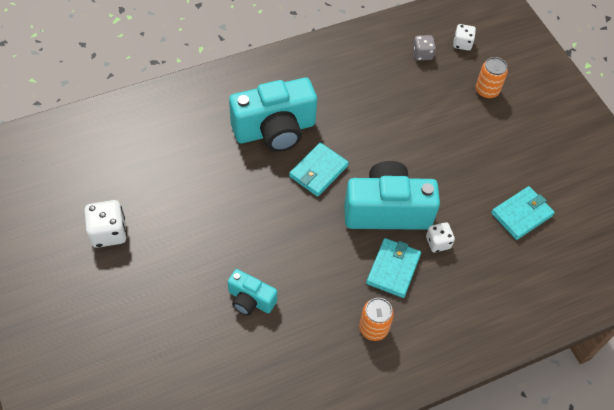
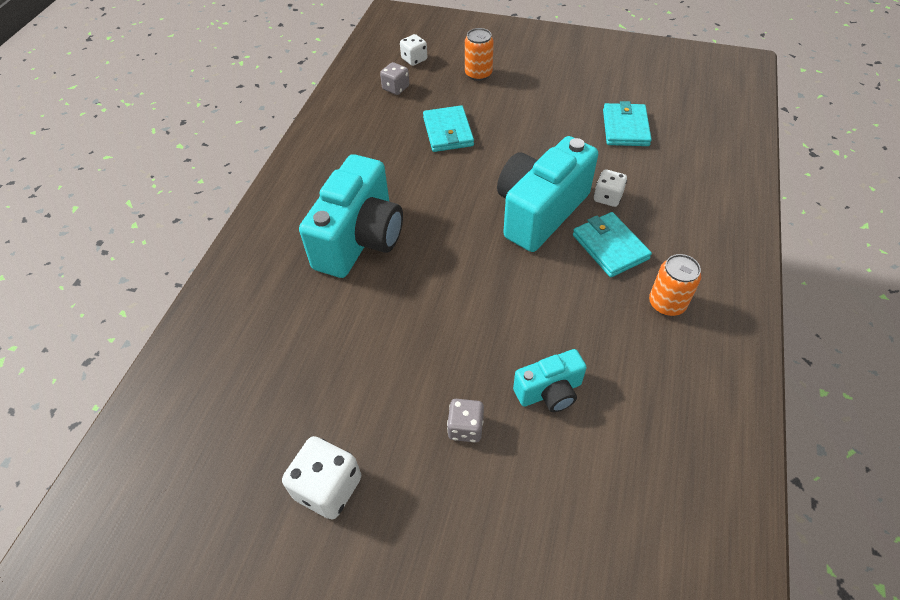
camera: 45 degrees left, 5 degrees down
turquoise wallet [289,142,349,197] -> turquoise wallet moved to [423,105,474,152]
none -> grey dice [447,399,484,443]

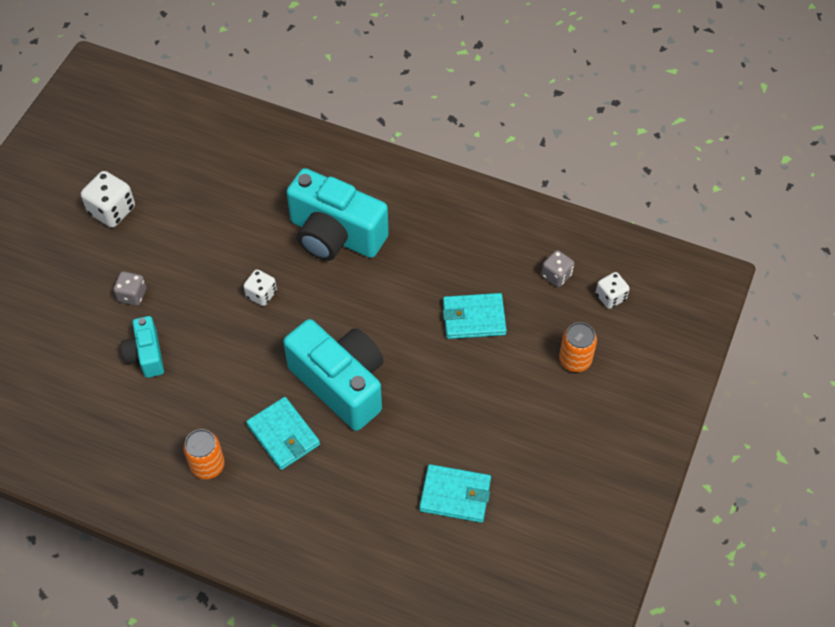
camera: 95 degrees right, 5 degrees up
turquoise wallet [573,212,652,277] -> turquoise wallet turned 75 degrees clockwise [246,397,320,470]
white dice [594,169,627,207] -> white dice moved to [243,269,277,306]

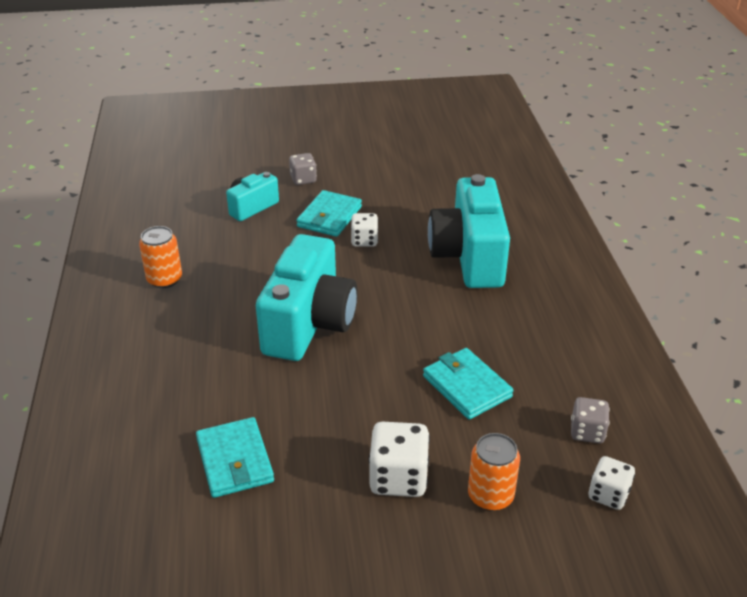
camera: 60 degrees right, 20 degrees down
white dice [81,171,135,228] -> white dice moved to [369,422,430,497]
turquoise wallet [246,397,320,470] -> turquoise wallet moved to [296,190,362,237]

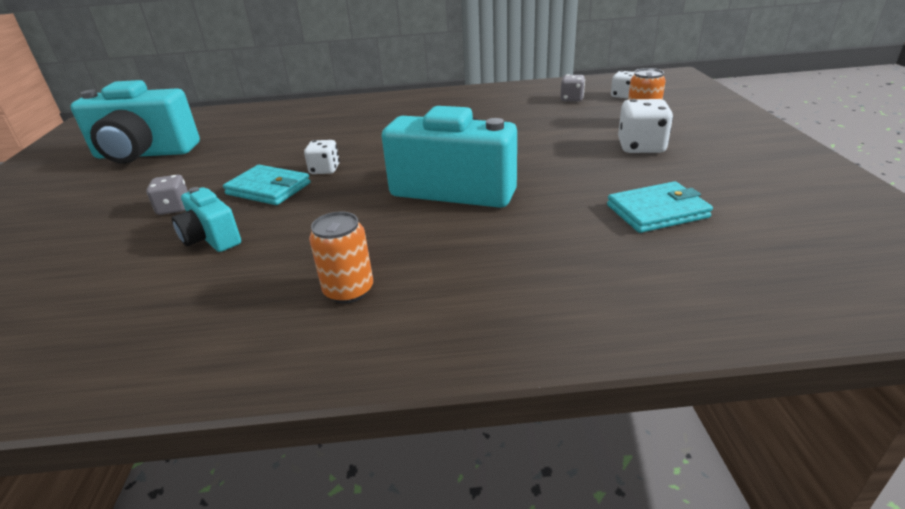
camera: 85 degrees left, 5 degrees down
turquoise wallet [423,348,514,420] -> none
turquoise camera [428,174,510,288] -> turquoise camera moved to [70,80,200,163]

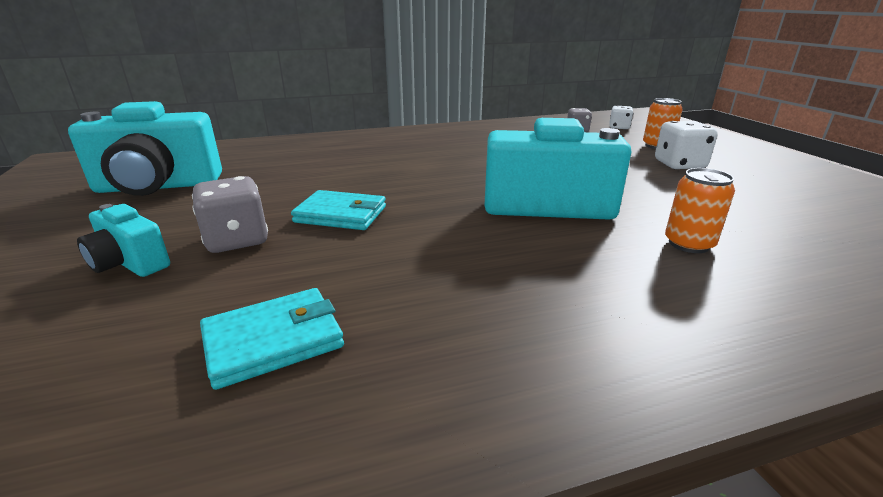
camera: 15 degrees left, 5 degrees down
grey dice [146,175,188,215] -> grey dice [192,176,268,253], size x1.58
turquoise camera [172,187,241,252] -> turquoise camera moved to [77,204,170,277]
white dice [304,140,340,174] -> none
orange can [309,212,373,303] -> orange can moved to [665,168,735,253]
turquoise wallet [607,181,713,233] -> turquoise wallet moved to [200,288,344,390]

